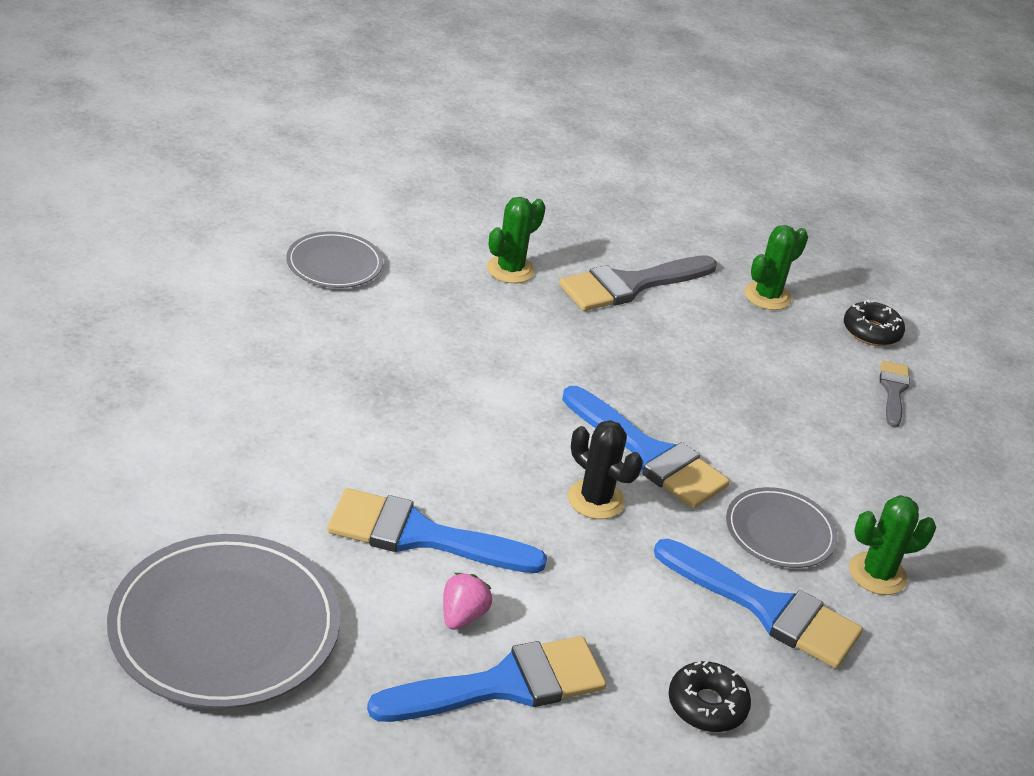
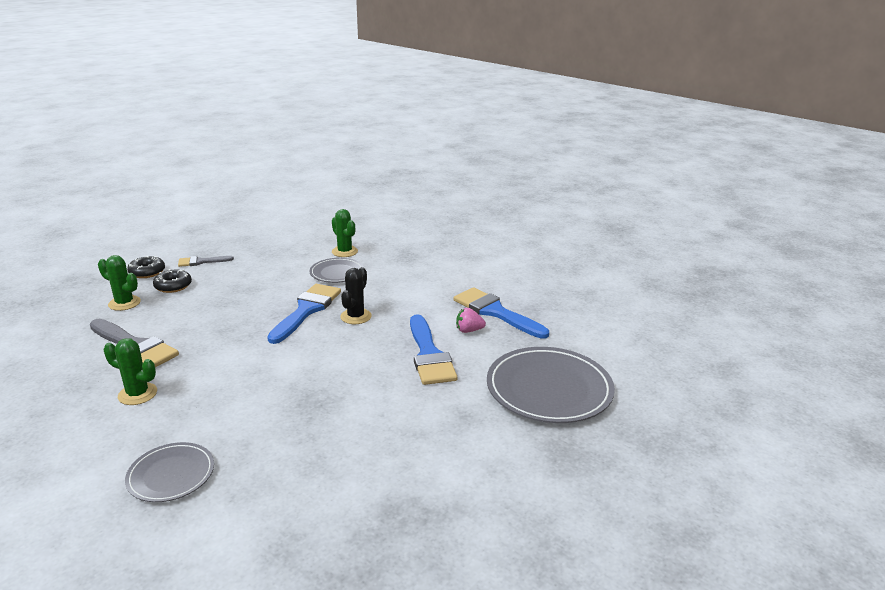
camera: 110 degrees left, 10 degrees down
blue brush [654,539,863,669] -> none
black donut [669,660,751,732] -> black donut moved to [153,269,192,293]

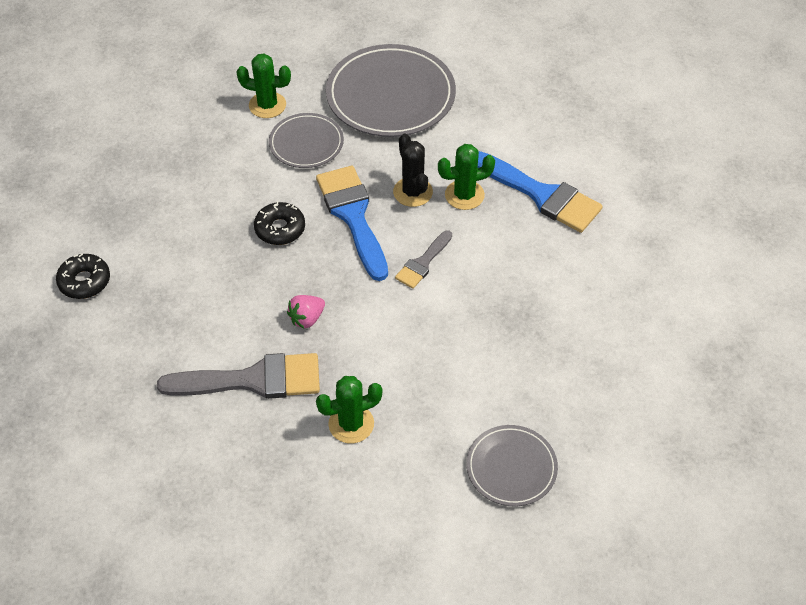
camera: 40 degrees left, 25 degrees up
green cactus [98,255,141,311] -> green cactus moved to [438,144,495,210]
black donut [153,269,192,293] -> black donut moved to [254,201,305,245]
grey brush [178,256,234,267] -> grey brush moved to [395,230,452,289]
blue brush [454,287,549,339] -> none
pink strawberry [456,308,486,333] -> pink strawberry moved to [287,295,325,328]
grey plate [487,347,615,423] -> grey plate moved to [326,44,456,137]

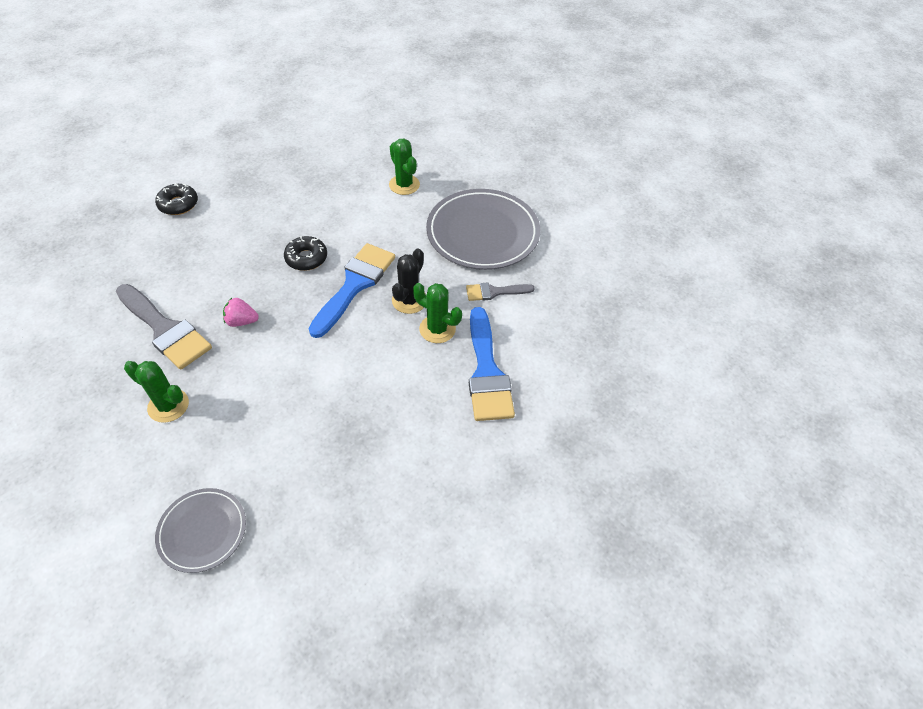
camera: 45 degrees right, 0 degrees up
grey plate [269,113,344,168] -> none
grey brush [395,230,452,289] -> grey brush moved to [466,283,535,301]

